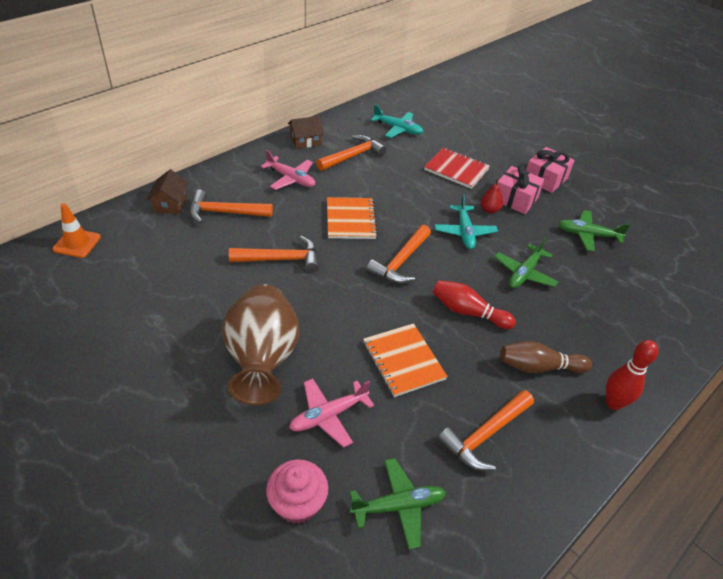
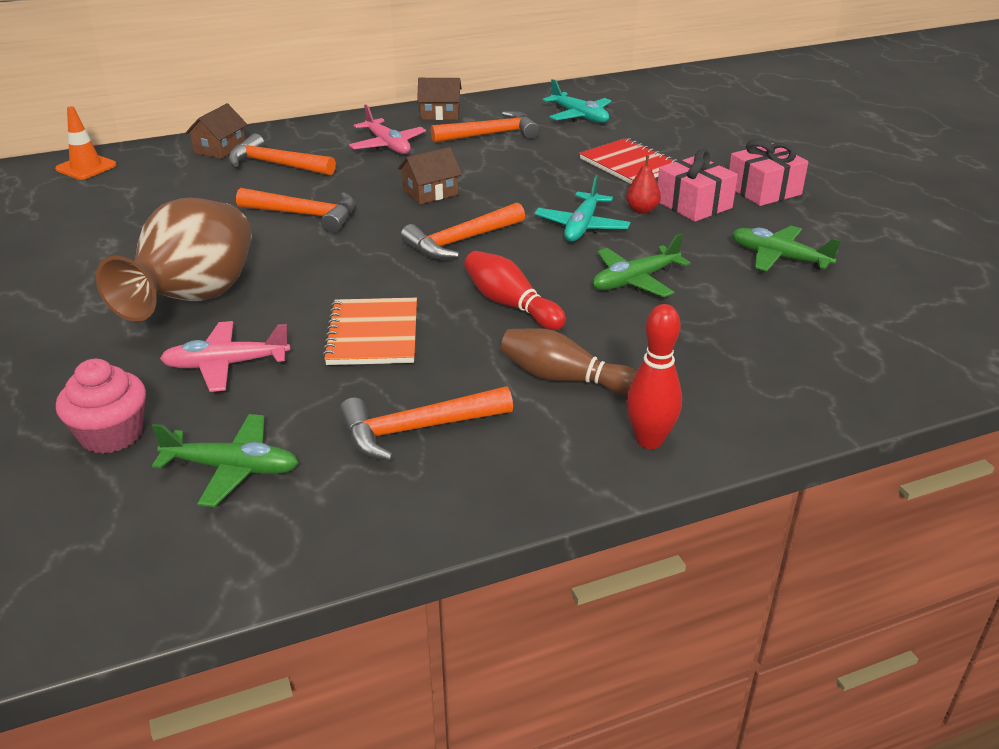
camera: 25 degrees right, 10 degrees down
orange notebook [327,197,378,239] -> brown house [398,147,462,204]

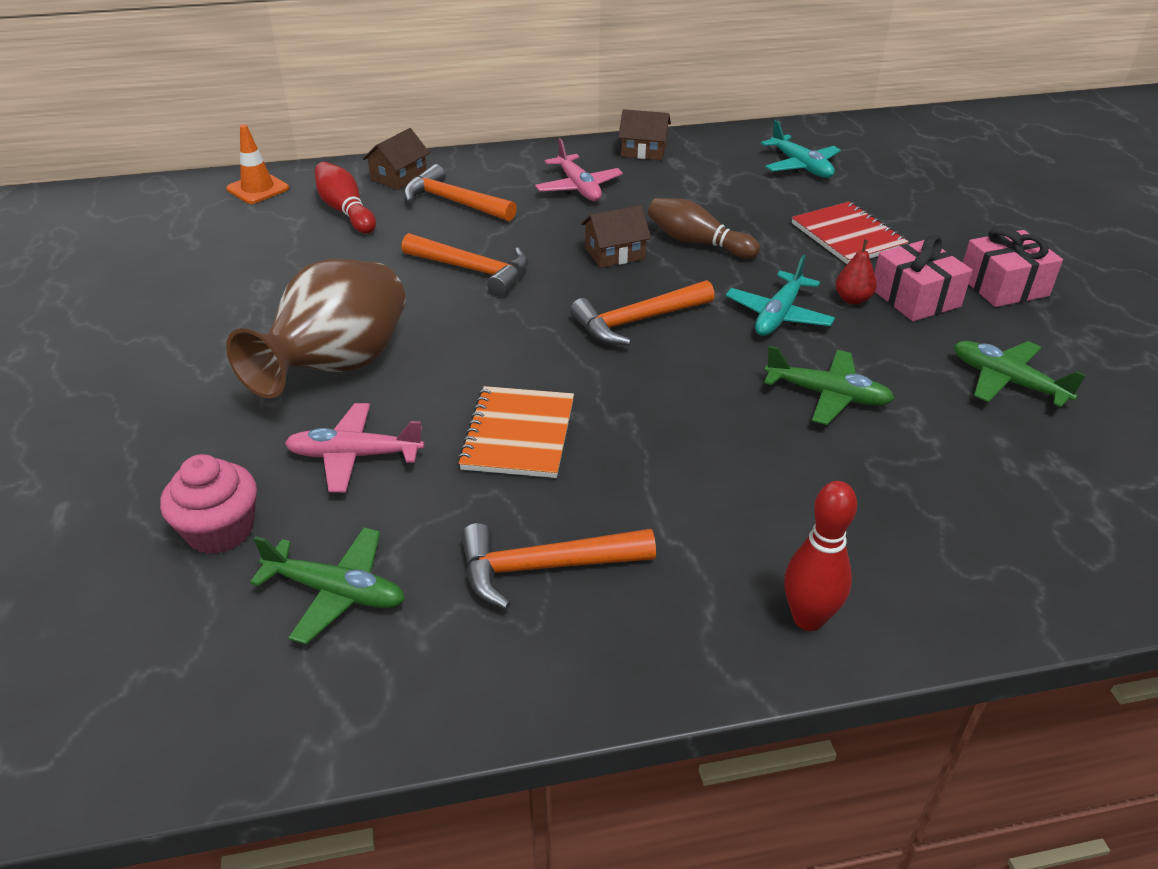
camera: 10 degrees right, 5 degrees up
orange hammer [431,111,539,143] -> none
red bowling pin [464,251,566,330] -> red bowling pin moved to [315,162,376,234]
brown bowling pin [500,328,637,396] -> brown bowling pin moved to [648,198,760,259]
green plane [592,233,690,297] -> green plane turned 135 degrees counterclockwise [764,346,895,425]

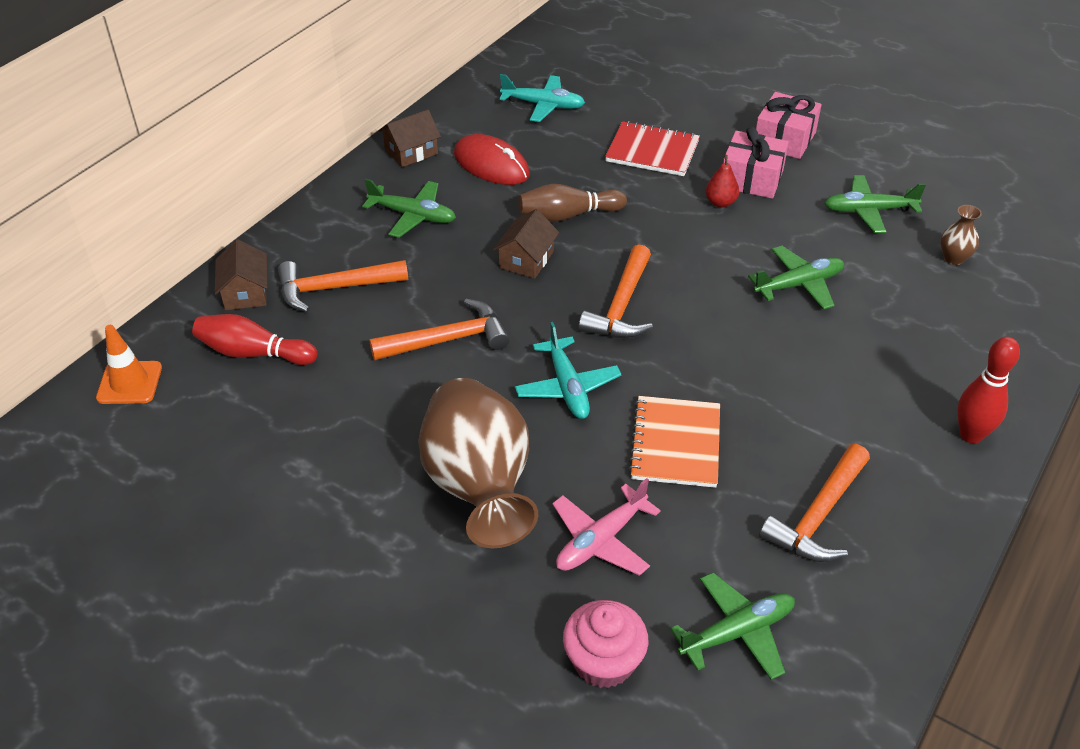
camera: 45 degrees left, 5 degrees up
orange notebook [457,386,574,478] -> orange notebook turned 45 degrees clockwise [628,396,720,488]
pink plane [535,138,623,201] -> green plane [362,179,456,238]
turquoise plane [726,255,835,336] -> turquoise plane moved to [515,322,621,419]
none -> red mouse [454,134,530,185]
none -> brown vase [941,205,982,265]

